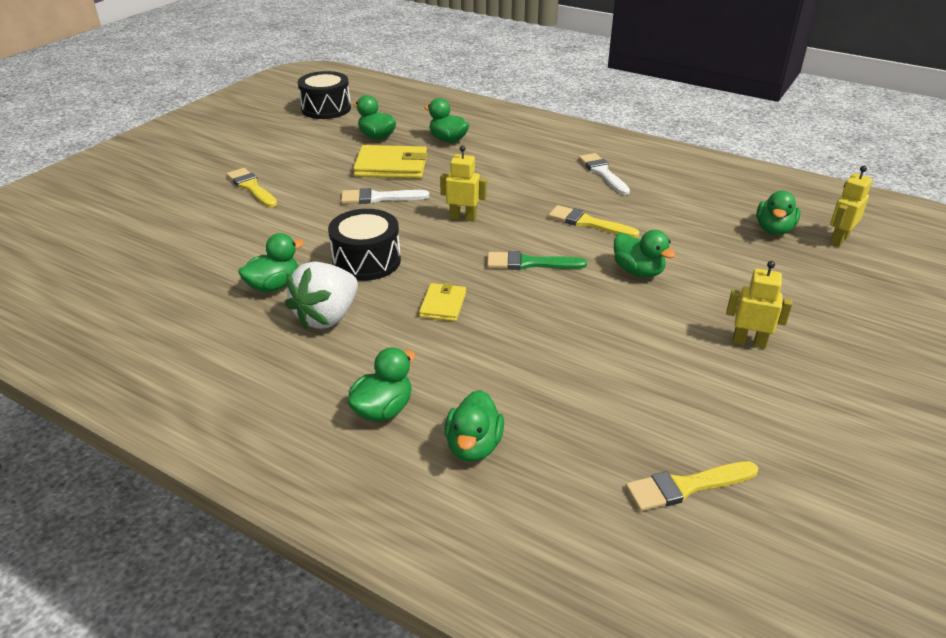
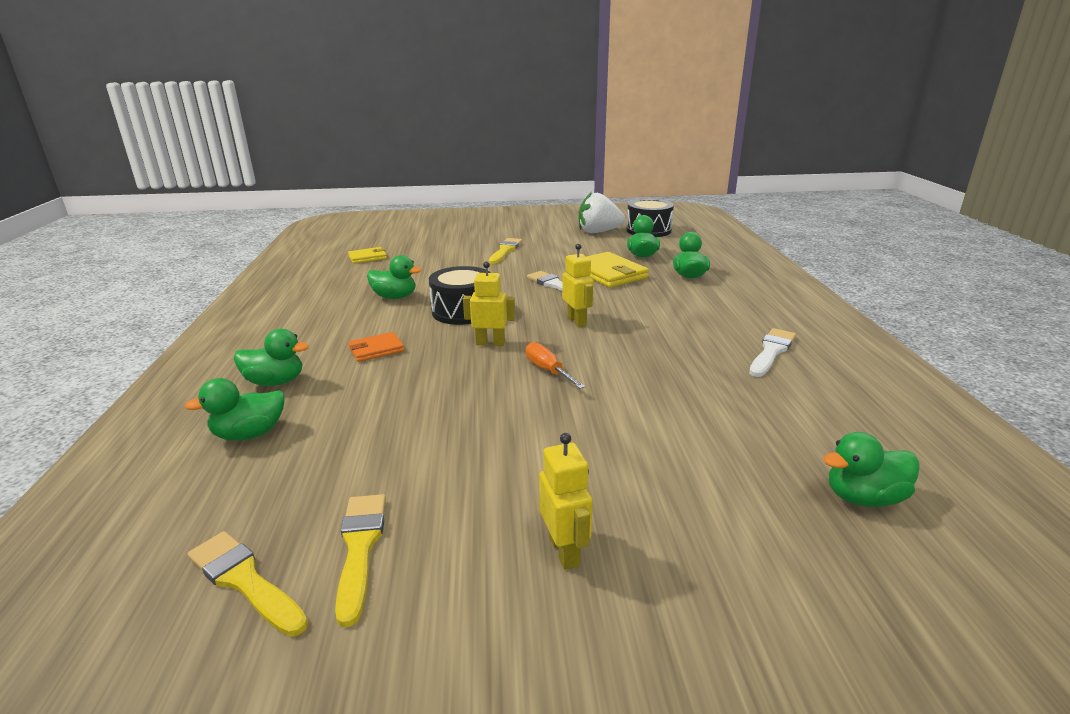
camera: 55 degrees right, 10 degrees down
white strawberry [285,262,358,330] -> white strawberry moved to [579,192,625,233]
yellow wallet [419,282,466,321] -> yellow wallet moved to [348,247,387,264]
green brush [487,251,587,270] -> orange screwdriver [526,342,585,389]
yellow brush [548,205,640,238] -> yellow brush moved to [335,494,386,627]
green duck [614,230,676,277] -> none
yellow robot [830,166,873,247] -> yellow robot moved to [463,261,515,346]
none -> orange wallet [348,332,404,362]

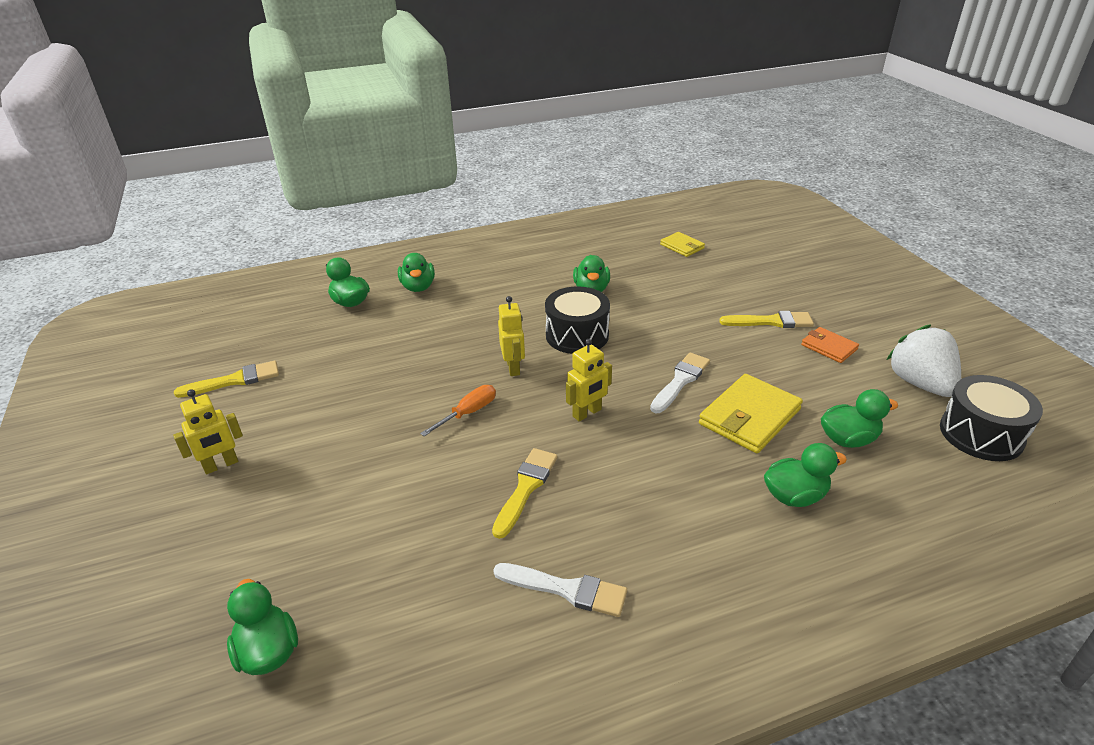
camera: 75 degrees right, 10 degrees up
yellow brush [187,531,308,637] -> yellow brush moved to [492,448,558,539]
orange wallet [348,332,404,362] -> orange wallet moved to [801,327,859,363]

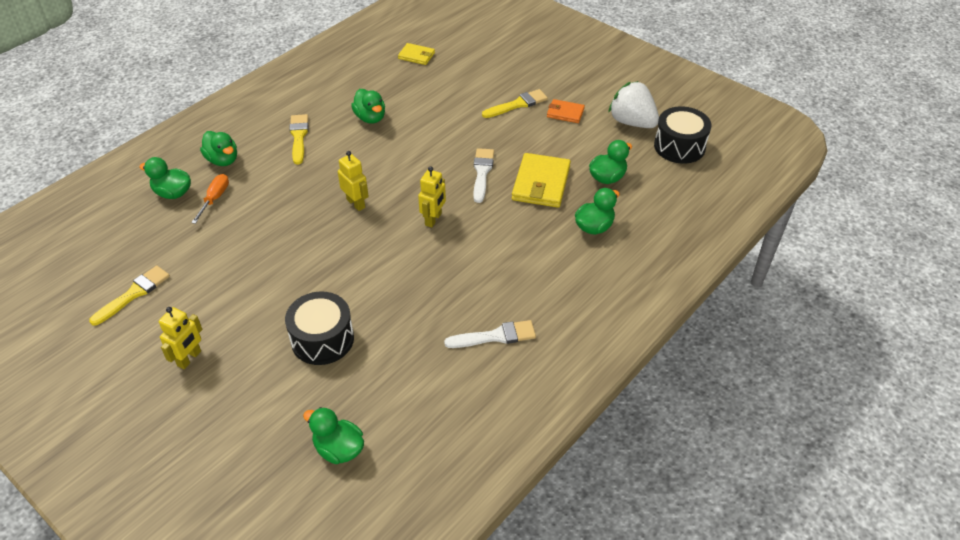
camera: 30 degrees left, 10 degrees up
orange screwdriver [420,385,496,436] -> orange screwdriver moved to [191,174,229,224]
yellow brush [492,448,558,539] -> yellow brush moved to [289,114,309,165]
black drum [545,286,610,354] -> black drum moved to [285,292,354,365]

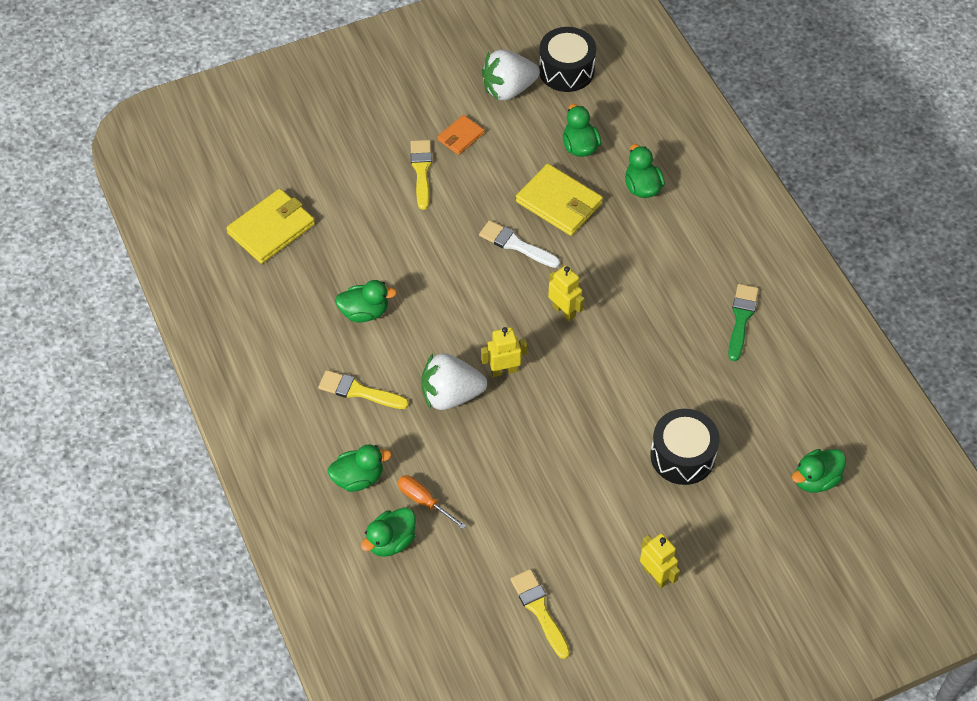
camera: 65 degrees left, 10 degrees up
yellow wallet [398,43,435,65] -> yellow wallet [226,189,315,264], size x1.77
white brush [444,320,536,348] -> green brush [728,284,759,361]
none -> white strawberry [421,353,487,410]

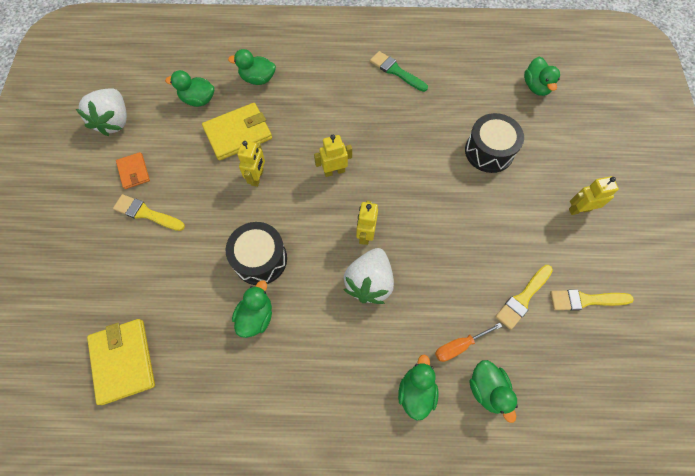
camera: 65 degrees left, 10 degrees up
yellow brush [318,370,409,409] -> yellow brush moved to [495,265,553,330]
white brush [479,220,560,268] -> yellow robot [237,140,265,187]
black drum [539,27,596,92] -> black drum moved to [226,222,287,285]

